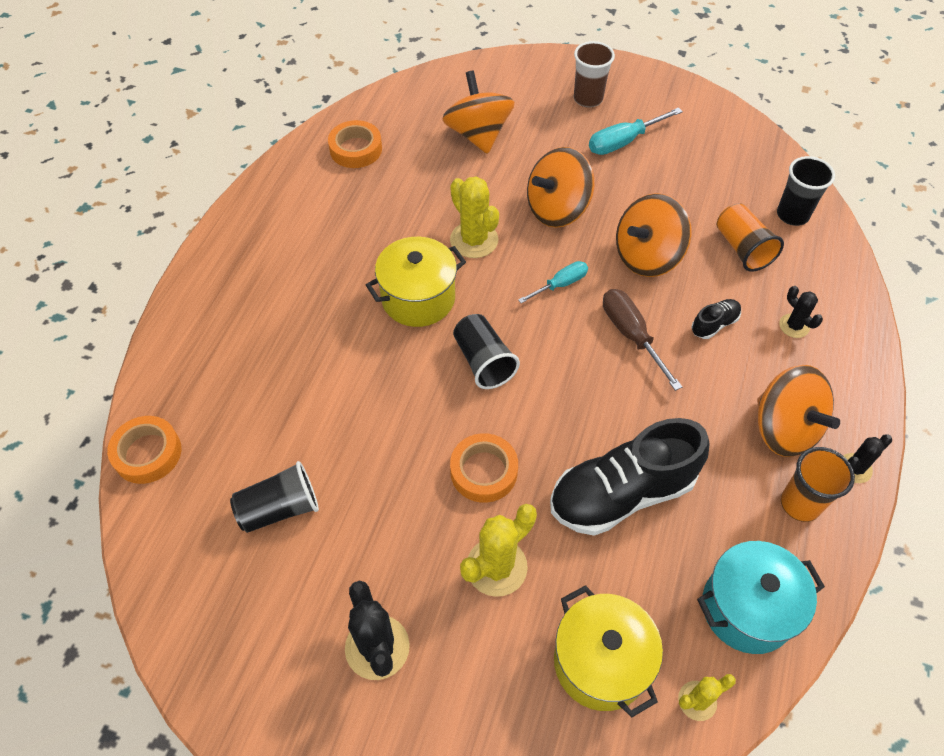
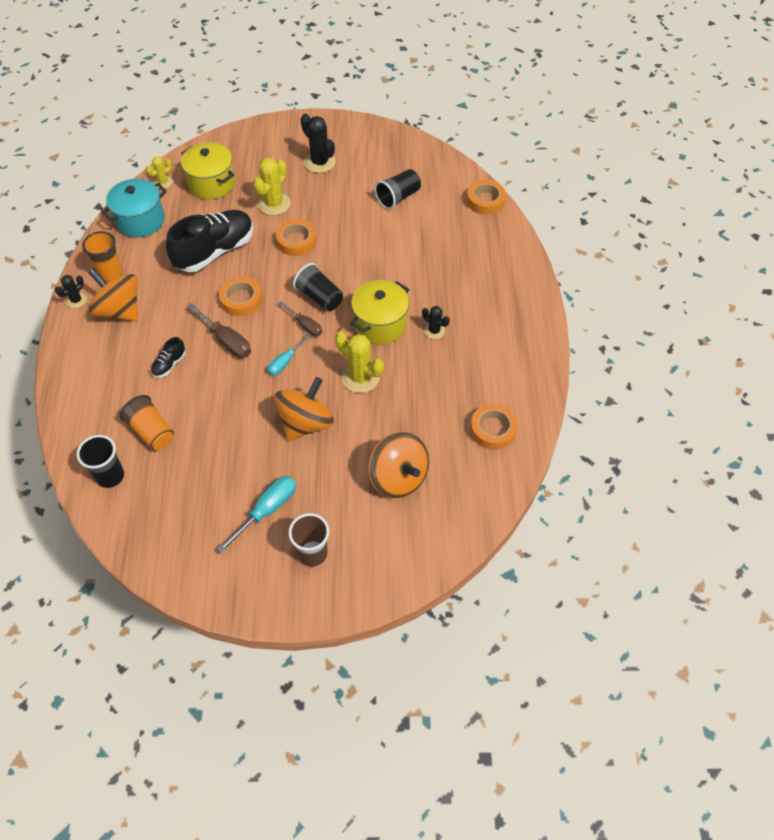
camera: 160 degrees right, 0 degrees up
orange spinning top [616,193,692,277] -> none
black cactus [779,286,823,338] -> black cactus moved to [422,306,450,339]
none -> orange tape [219,277,262,316]
none -> brown screwdriver [278,301,322,336]

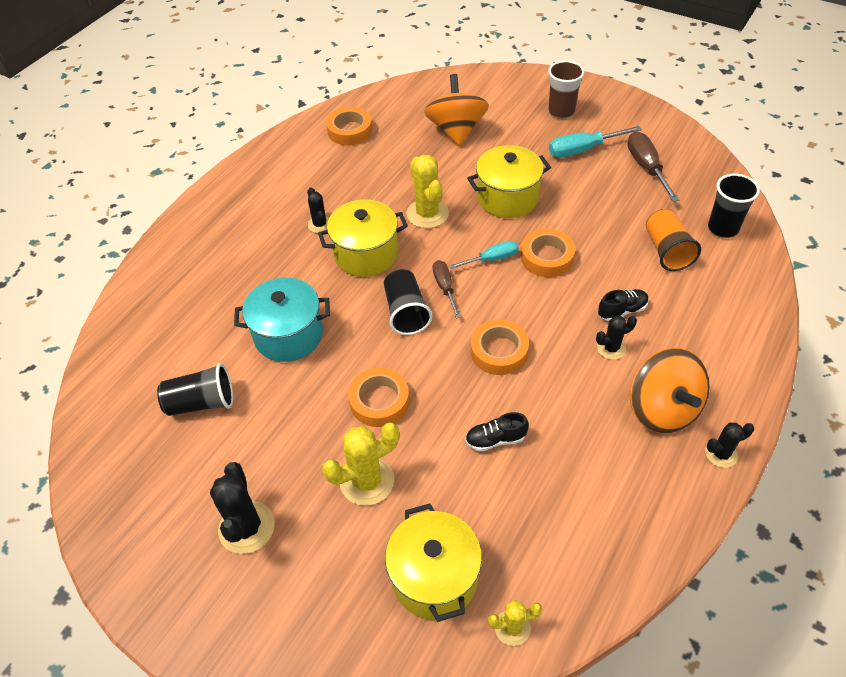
camera: 145 degrees left, 5 degrees down
orange cup [82,231,123,282] -> none
turquoise pot [101,179,167,238] -> turquoise pot moved to [234,277,330,362]
black shoe [166,210,254,272] -> black shoe [465,412,529,452], size x0.43
brown screwdriver [187,303,251,358] -> brown screwdriver moved to [627,132,679,202]
orange spinning top [274,377,334,441] -> yellow pot [467,145,551,218]
orange tape [467,180,506,215] -> orange tape moved to [521,229,575,277]
none -> black cactus [596,316,637,360]

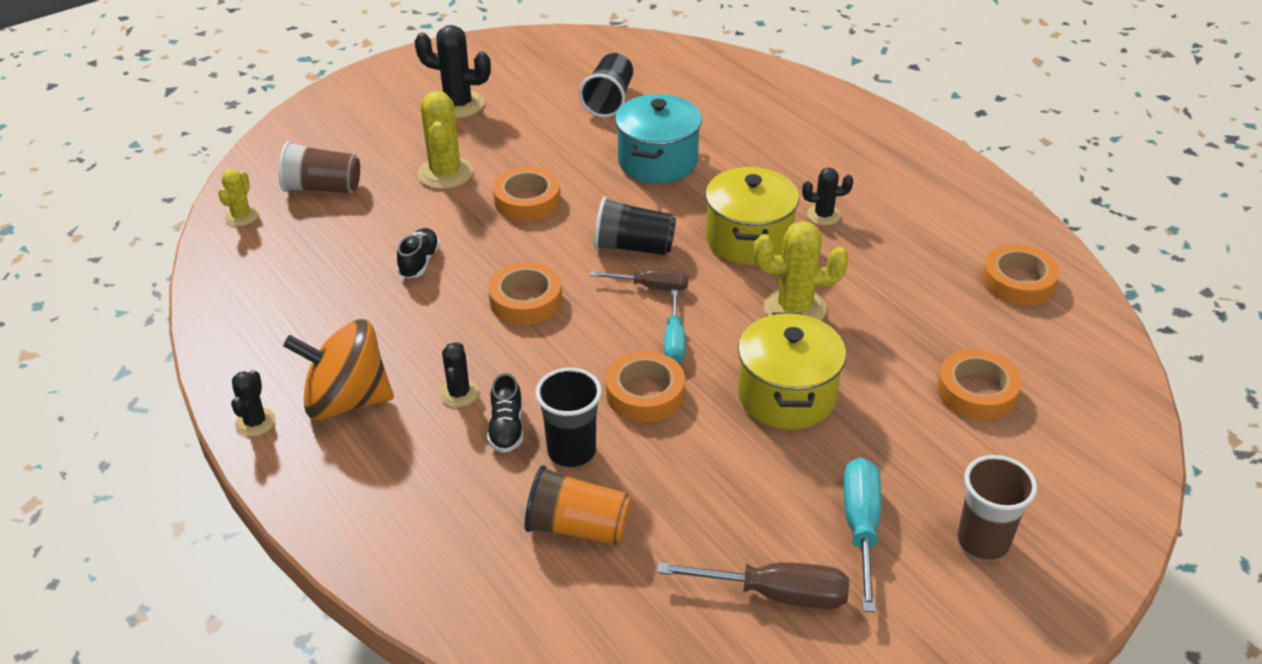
camera: 110 degrees right, 10 degrees down
yellow pot [385,504,482,622] -> brown cup [279,141,360,193]
orange spinning top [424,74,489,146] -> orange tape [937,349,1021,421]
black cup [708,174,760,238] -> black cup moved to [535,368,602,468]

